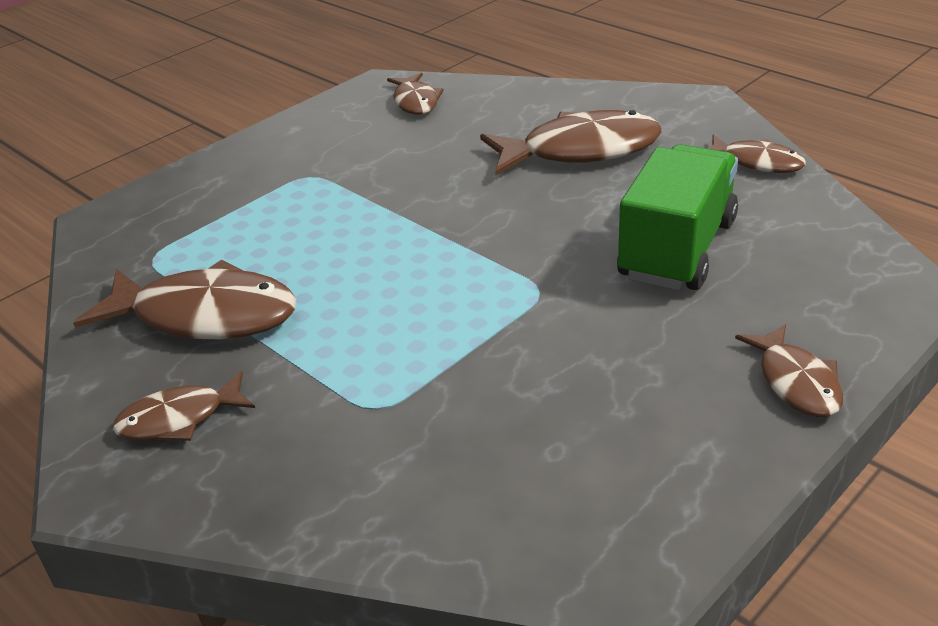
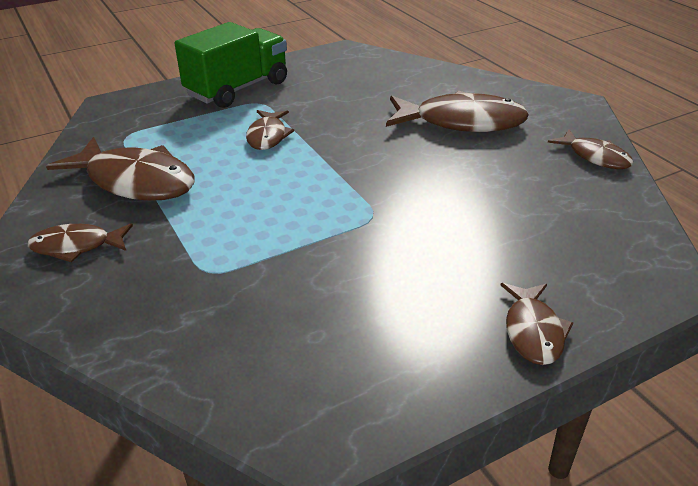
camera: 15 degrees right, 0 degrees up
brown fish [387,72,444,115] -> brown fish moved to [246,110,294,150]
green truck [617,144,738,290] -> green truck moved to [175,22,287,108]

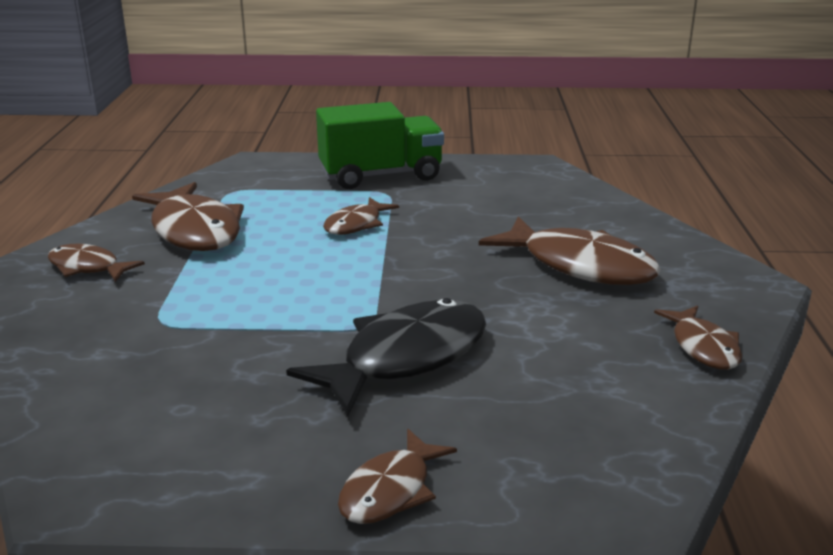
camera: 30 degrees right, 10 degrees down
none -> black fish [286,298,486,416]

